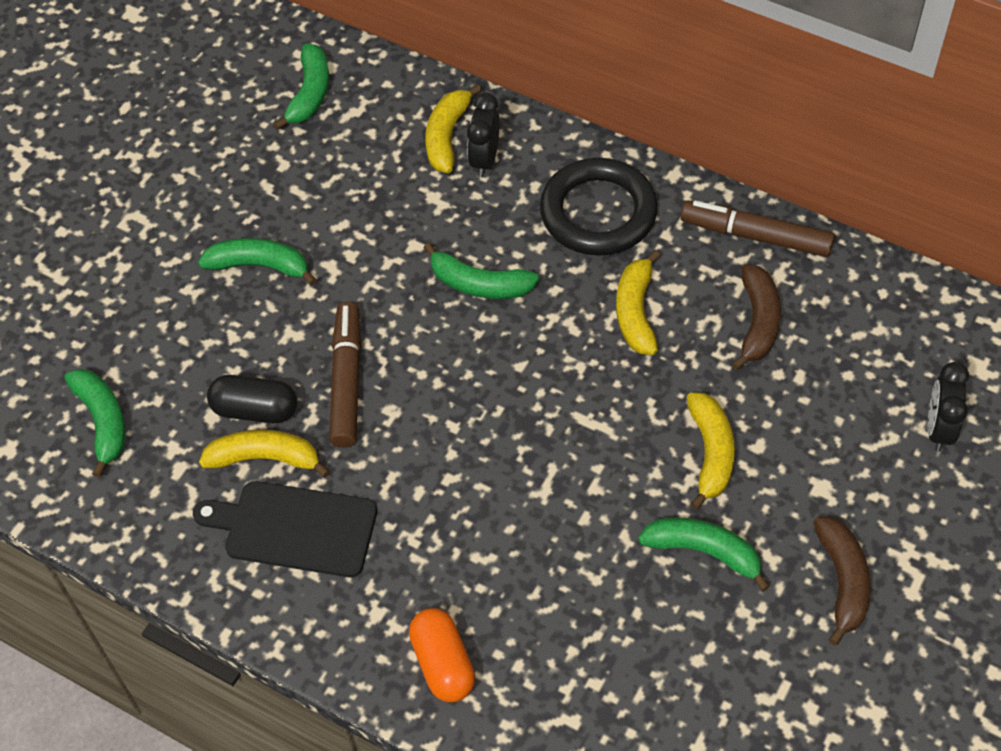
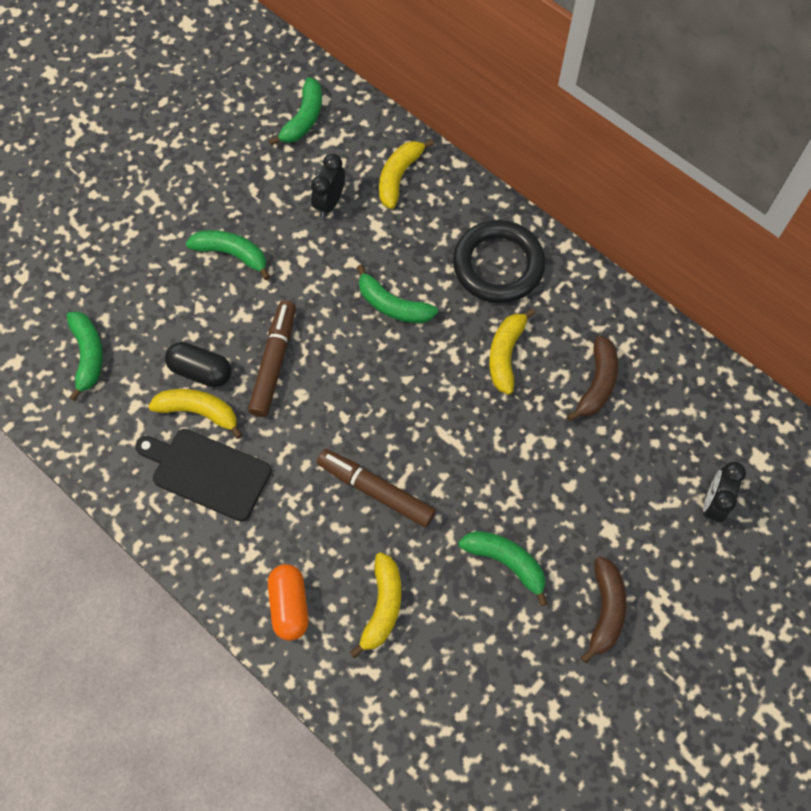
camera: 10 degrees right, 10 degrees up
black clock [467,93,500,177] -> black clock moved to [311,154,345,217]
brown marker [681,201,835,257] -> brown marker moved to [317,449,436,528]
yellow banana [686,392,735,510] -> yellow banana moved to [350,552,401,658]

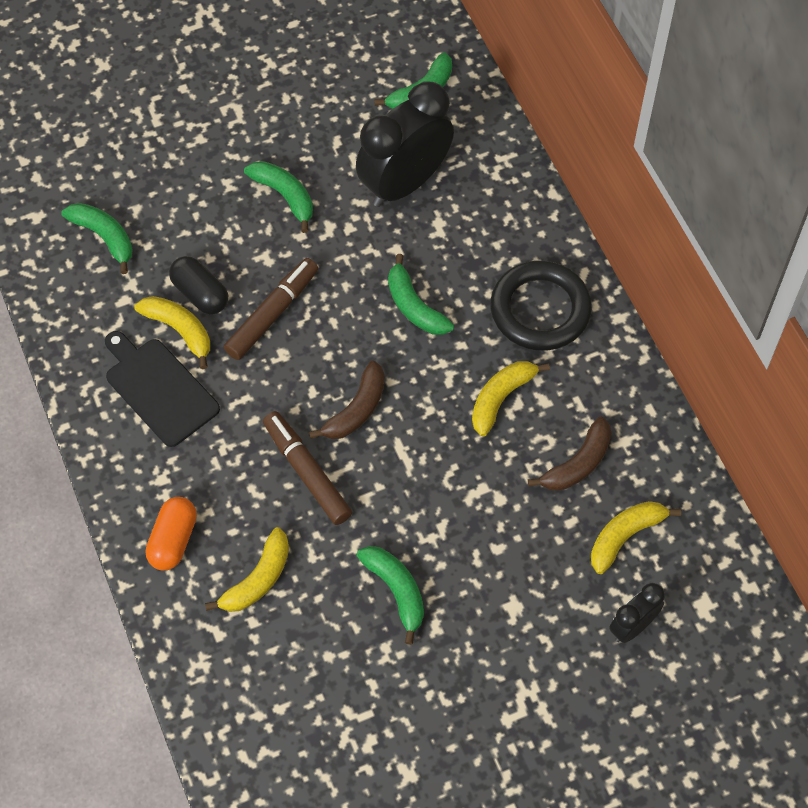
camera: 25 degrees right, 5 degrees down
green banana [67,311,103,401] -> green banana turned 60 degrees counterclockwise [61,203,133,274]
black clock [311,154,345,217] -> black clock [356,81,454,207], size x2.00
yellow banana [379,139,434,209] -> yellow banana moved to [591,501,681,574]
brown banana [581,556,626,663] -> brown banana moved to [309,361,385,439]

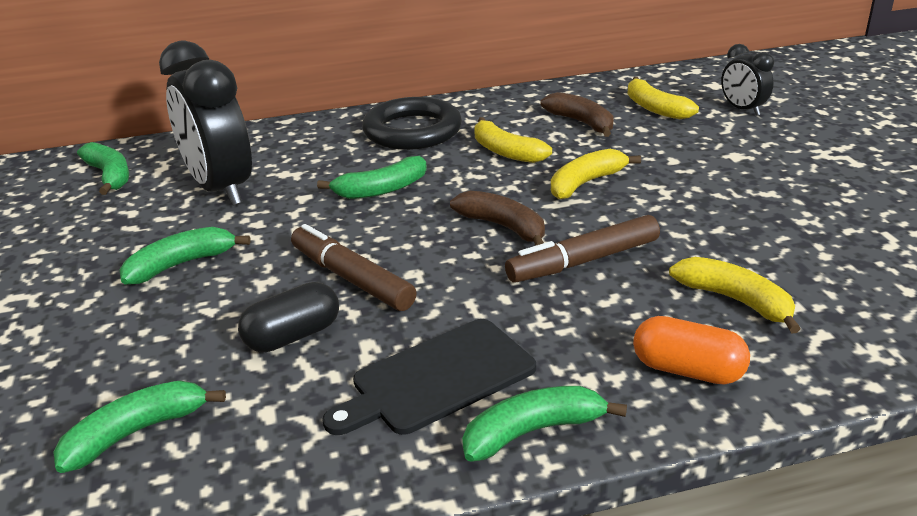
camera: 80 degrees left, 30 degrees down
yellow banana [134,296,210,369] -> yellow banana moved to [551,149,641,199]
green banana [357,546,424,645] -> green banana moved to [462,386,627,462]

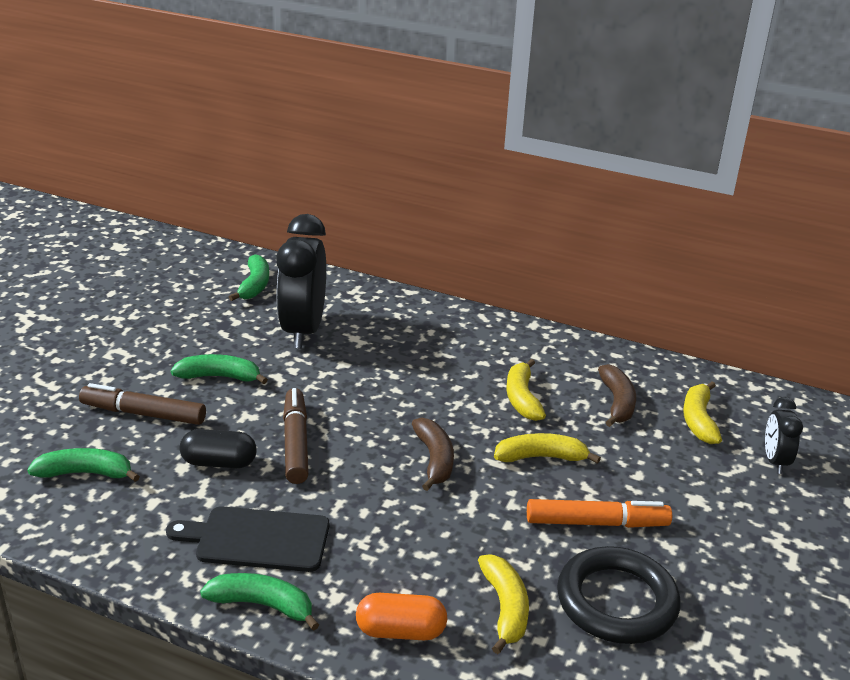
camera: 35 degrees right, 0 degrees up
green banana [317,156,427,199] -> none
black ring [362,97,462,150] -> black ring moved to [557,546,681,644]
brown marker [505,215,660,283] -> brown marker moved to [79,383,206,425]
orange capsule [633,316,750,385] -> orange capsule turned 60 degrees counterclockwise [356,593,447,640]
none -> orange marker [527,499,672,528]

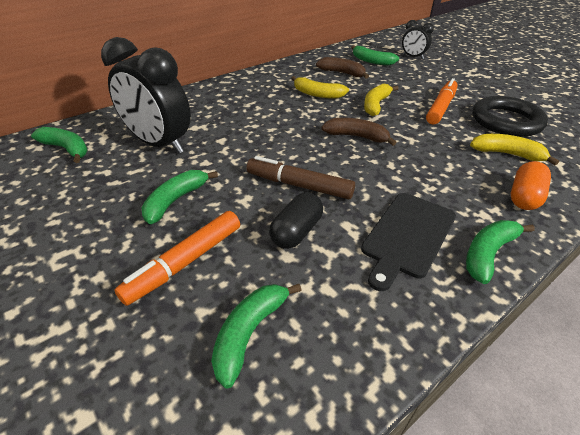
camera: 60 degrees left, 10 degrees up
brown marker [79,383,206,425] -> orange marker [115,211,240,306]
yellow banana [683,381,722,444] -> green banana [351,45,399,66]

